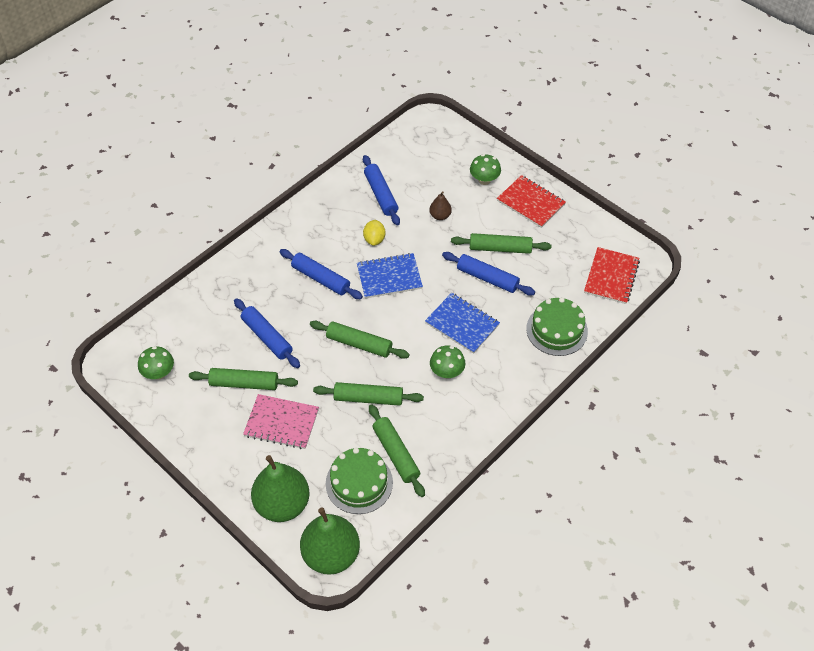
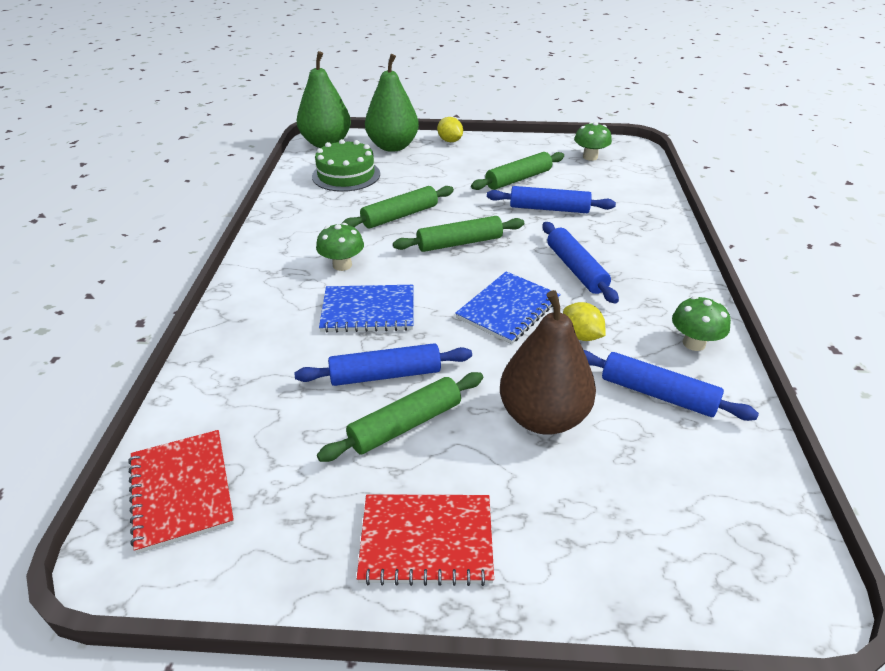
camera: 140 degrees right, 15 degrees down
pink notebook [243,394,319,449] -> none
blue rolling pin [279,249,363,299] -> blue rolling pin turned 75 degrees clockwise [543,222,619,303]
green rolling pin [369,404,425,497] -> none
brown pear [429,191,452,220] -> brown pear [500,290,596,435], size x2.15
green mushroom [470,154,501,185] -> green mushroom moved to [672,296,731,351]
green cake [526,297,588,356] -> none
none -> yellow lemon [437,117,463,142]

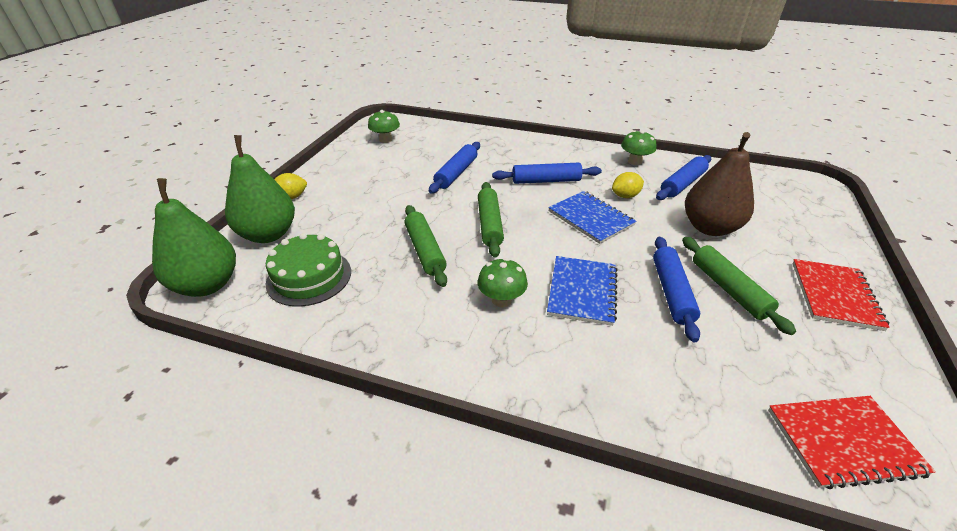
camera: 75 degrees left, 0 degrees up
green rolling pin [471,152,564,190] -> none

